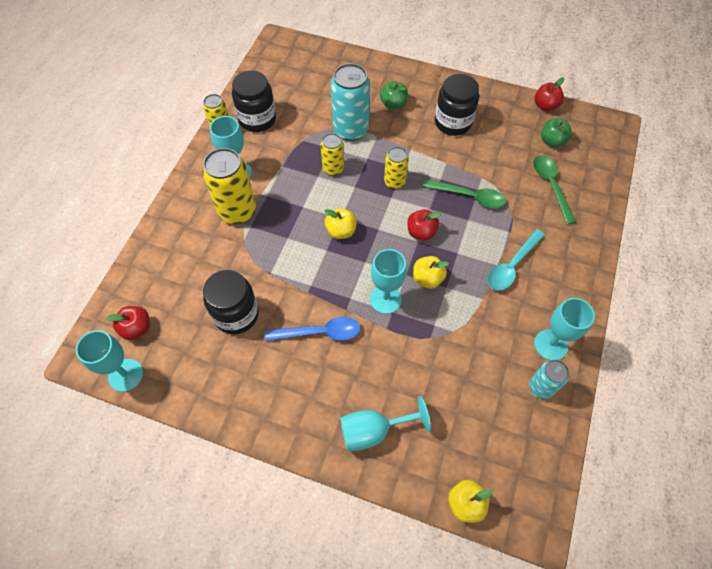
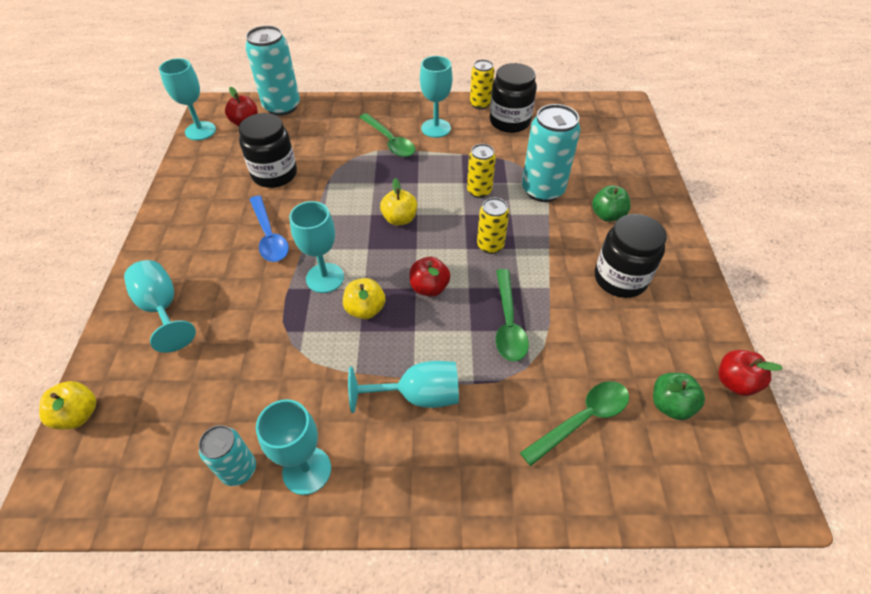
camera: 70 degrees right, 10 degrees down
yellow can [202,148,256,224] -> green spoon [359,113,415,157]
turquoise spoon [488,229,545,291] -> turquoise goblet [348,361,459,413]
none -> turquoise can [245,26,300,116]

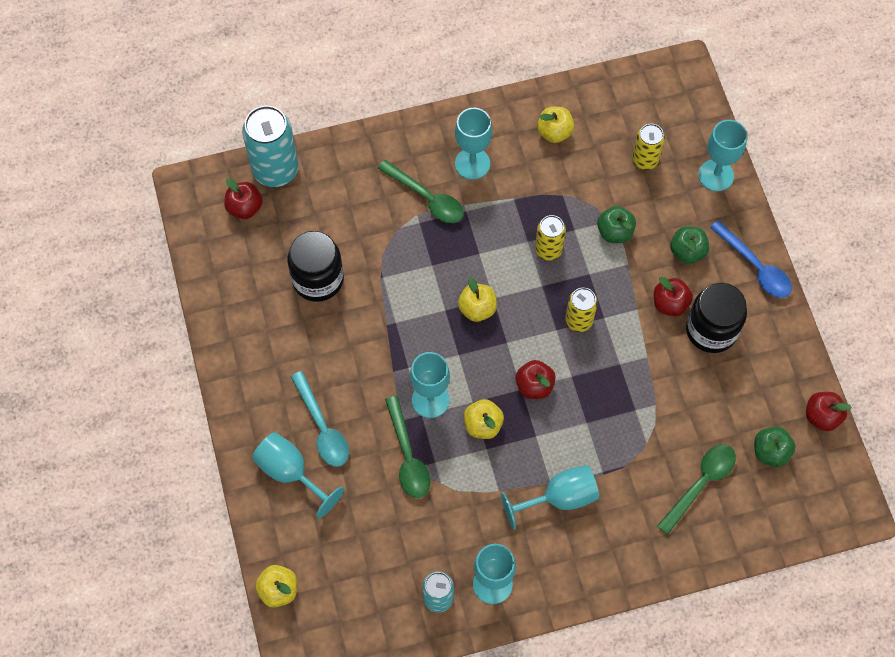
camera: 15 degrees left, 15 degrees up
turquoise goblet [159,58,216,140] -> turquoise goblet moved to [698,120,747,191]
blue spoon [249,195,289,262] -> blue spoon moved to [710,220,792,298]
yellow can [470,59,495,110] -> yellow can moved to [632,124,665,170]
black jar [490,63,537,133] -> yellow apple [537,107,574,143]
green spoon [496,269,529,362] -> green spoon moved to [385,396,431,498]
turquoise can [522,104,581,202] -> green apple [597,206,636,243]
none -> turquoise spoon [290,371,349,467]
none -> red apple [654,277,693,316]

